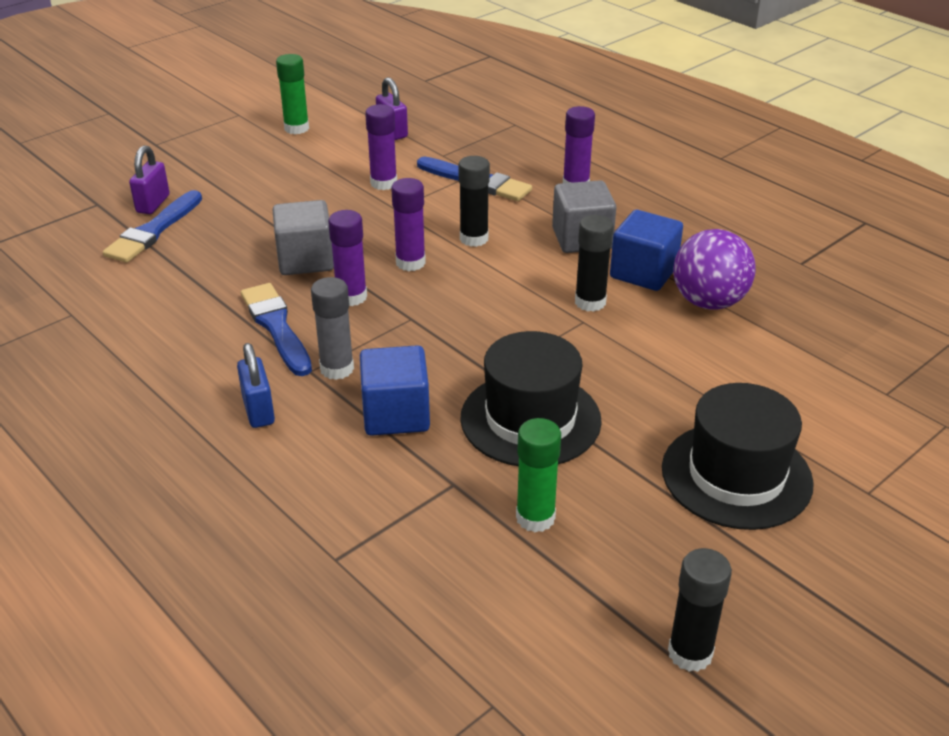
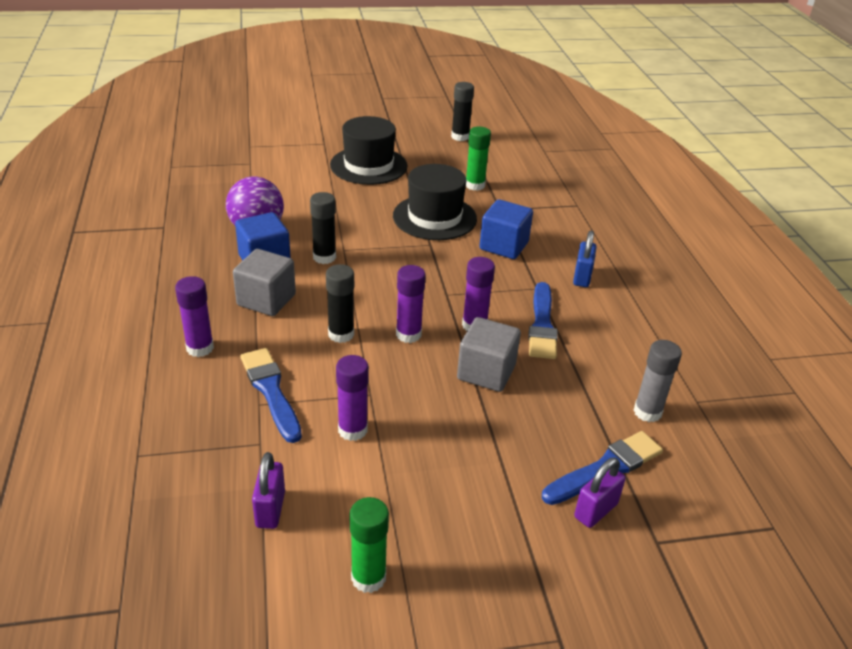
camera: 150 degrees left, 0 degrees up
grey glue stick [311,277,354,380] -> grey glue stick moved to [633,340,682,422]

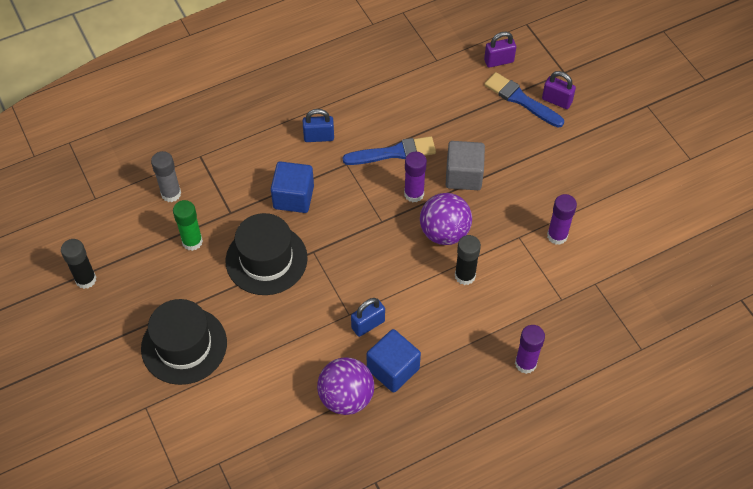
camera: 105 degrees left, 20 degrees up
grey cube [233,249,296,316] -> none
blue brush [240,348,302,443] -> none
purple padlock [252,452,285,529] -> purple padlock moved to [484,32,516,68]
black glue stick [310,192,336,264] -> blue padlock [351,298,385,337]
green glue stick [350,497,389,593] -> none
purple glue stick [396,265,426,343] -> purple ball [420,193,472,245]
grey glue stick [633,340,682,422] -> grey glue stick moved to [151,151,181,202]

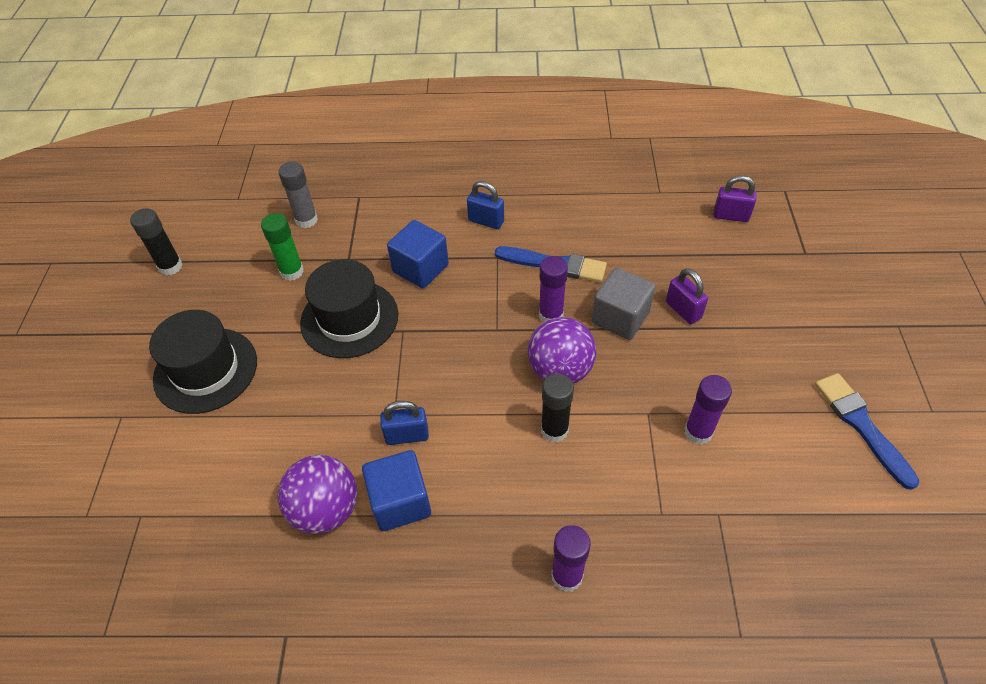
camera: 30 degrees right, 5 degrees down
blue brush [484,72,564,127] -> blue brush moved to [815,373,919,490]
purple padlock [542,71,576,109] -> purple padlock moved to [666,268,708,324]

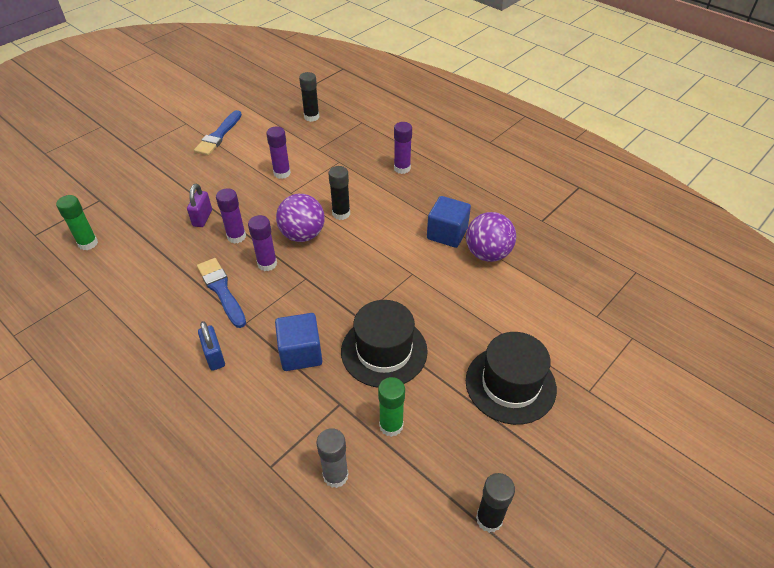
camera: 140 degrees left, 5 degrees down
blue padlock [380,401,429,445] -> none
grey cube [592,268,656,340] -> purple glue stick [216,188,246,244]
purple padlock [714,175,756,222] -> green glue stick [56,195,98,250]
none -> black glue stick [299,72,319,122]

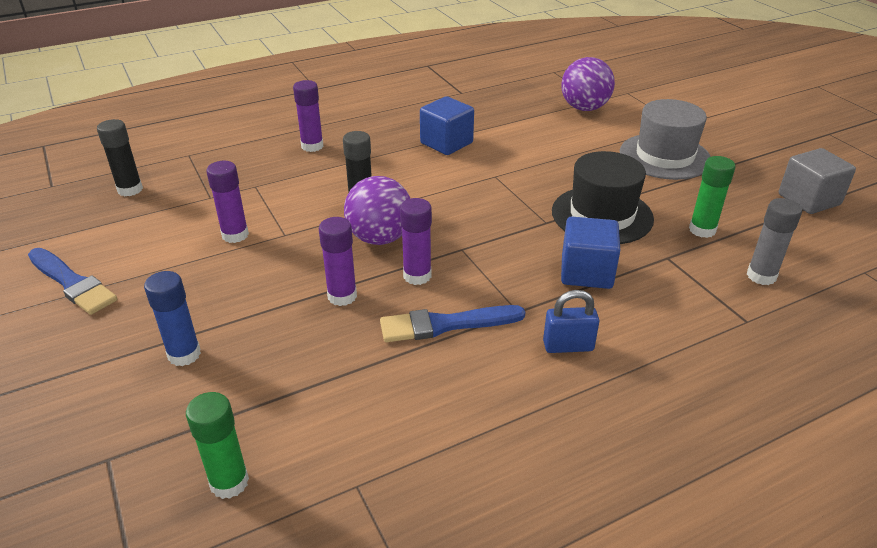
camera: 70 degrees left, 10 degrees down
purple padlock [187,184,212,227] -> none
purple ball [466,212,516,262] -> purple ball moved to [561,57,615,111]
black hat [466,332,557,425] -> grey hat [620,99,711,180]
black glue stick [476,473,515,533] -> grey cube [779,148,856,214]
none -> blue glue stick [144,271,201,366]

